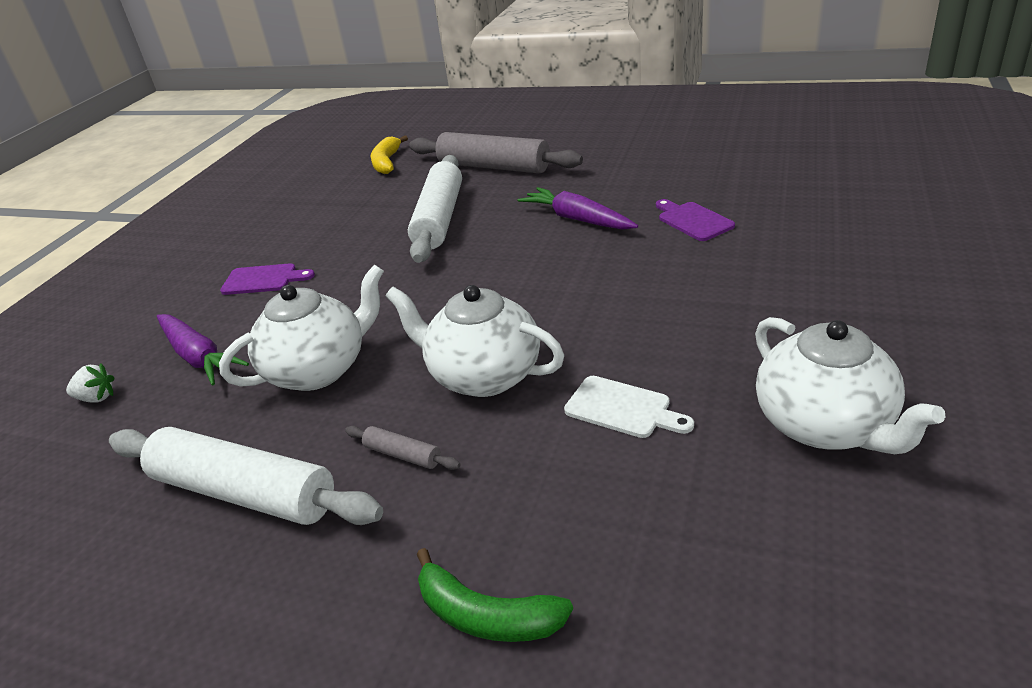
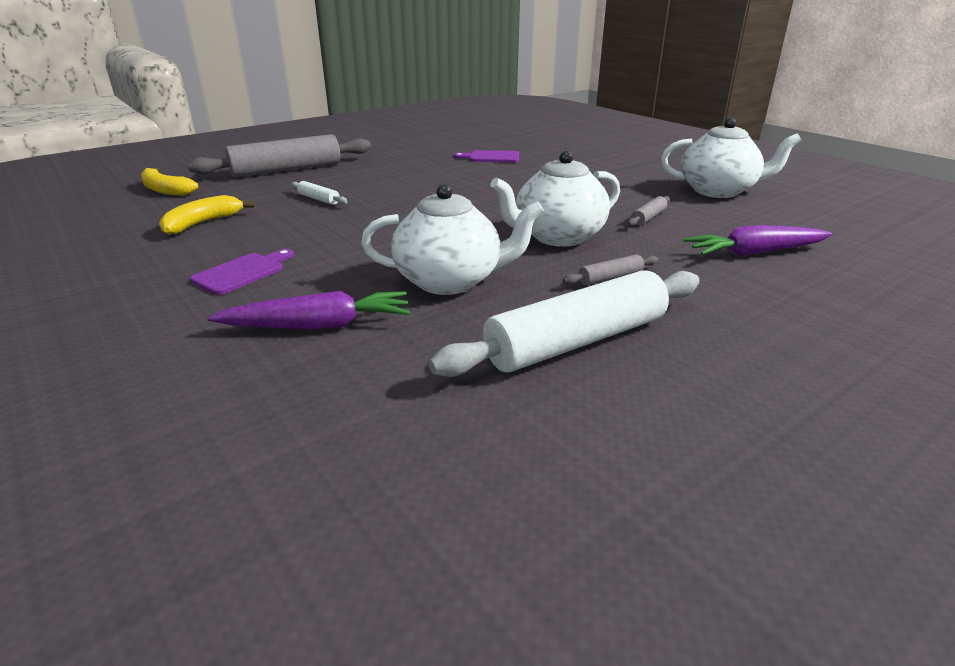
camera: 60 degrees left, 5 degrees down
white strawberry [66,363,114,403] -> none
white teapot [219,265,384,391] -> white teapot turned 90 degrees clockwise [361,184,544,295]
white rolling pin [408,155,462,263] -> white rolling pin [291,181,348,205], size x0.42
green banana [417,548,573,642] -> none
purple carrot [518,187,638,230] -> purple carrot moved to [684,225,832,257]
white cutting board [564,376,694,438] -> grey rolling pin [628,196,670,226]
none -> yellow banana [159,195,255,235]

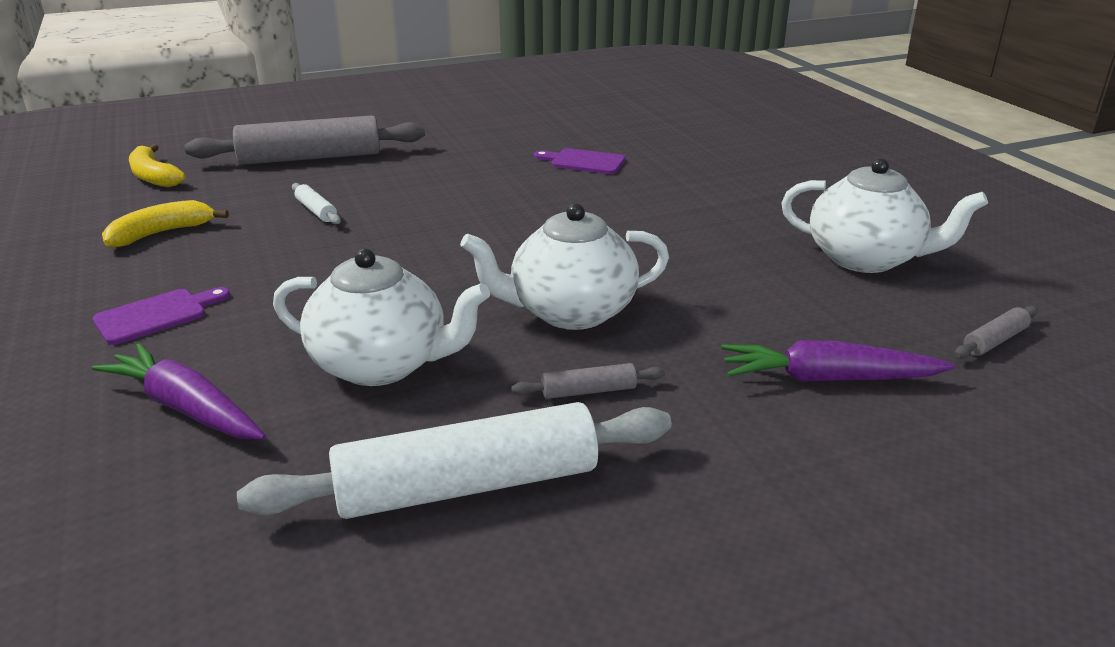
camera: 15 degrees right, 0 degrees up
purple carrot [207,291,410,330] -> purple carrot turned 150 degrees counterclockwise [92,344,266,439]
grey rolling pin [628,196,670,226] -> grey rolling pin moved to [954,306,1038,359]

